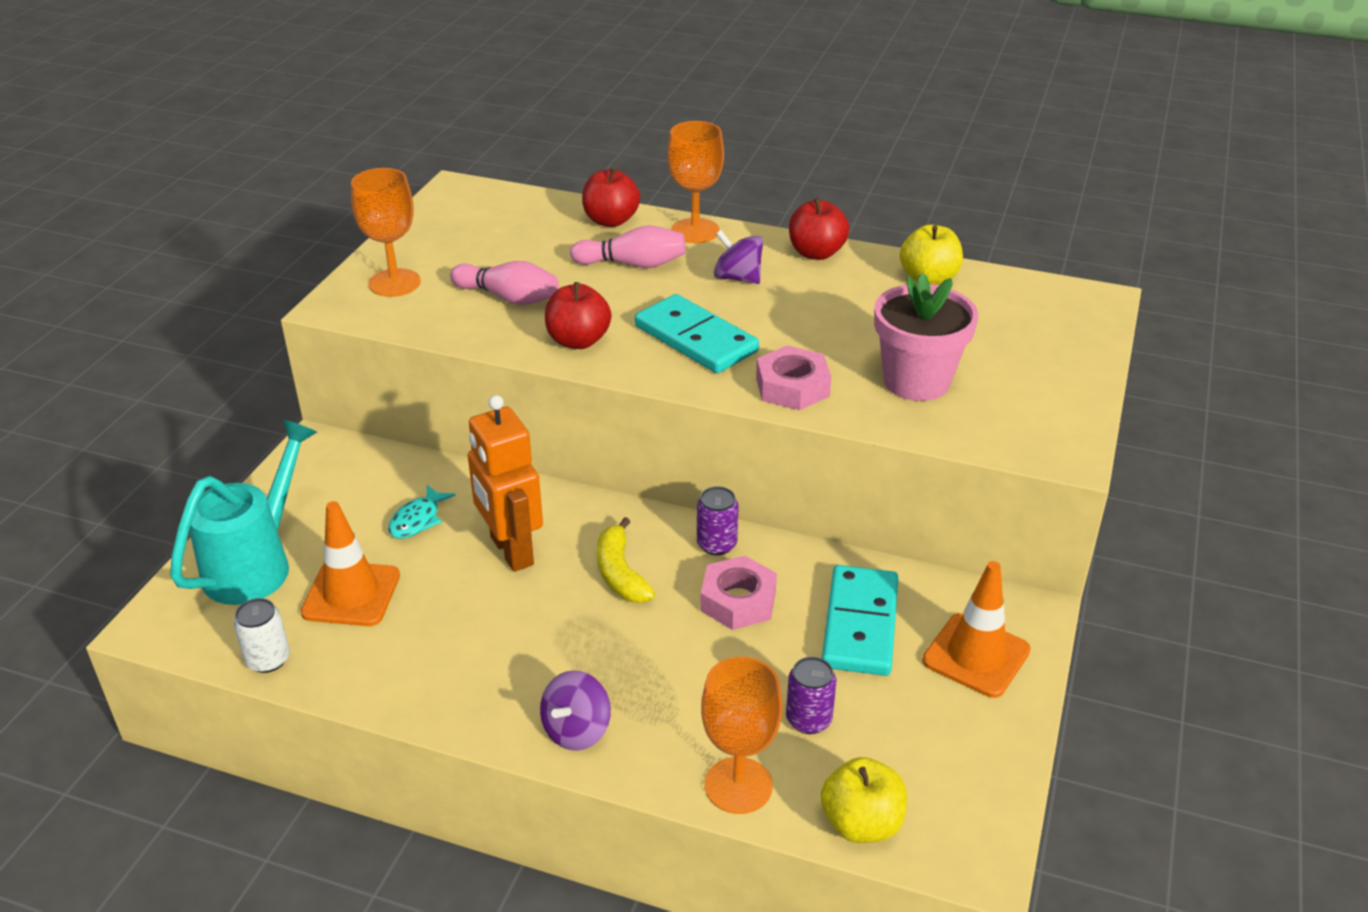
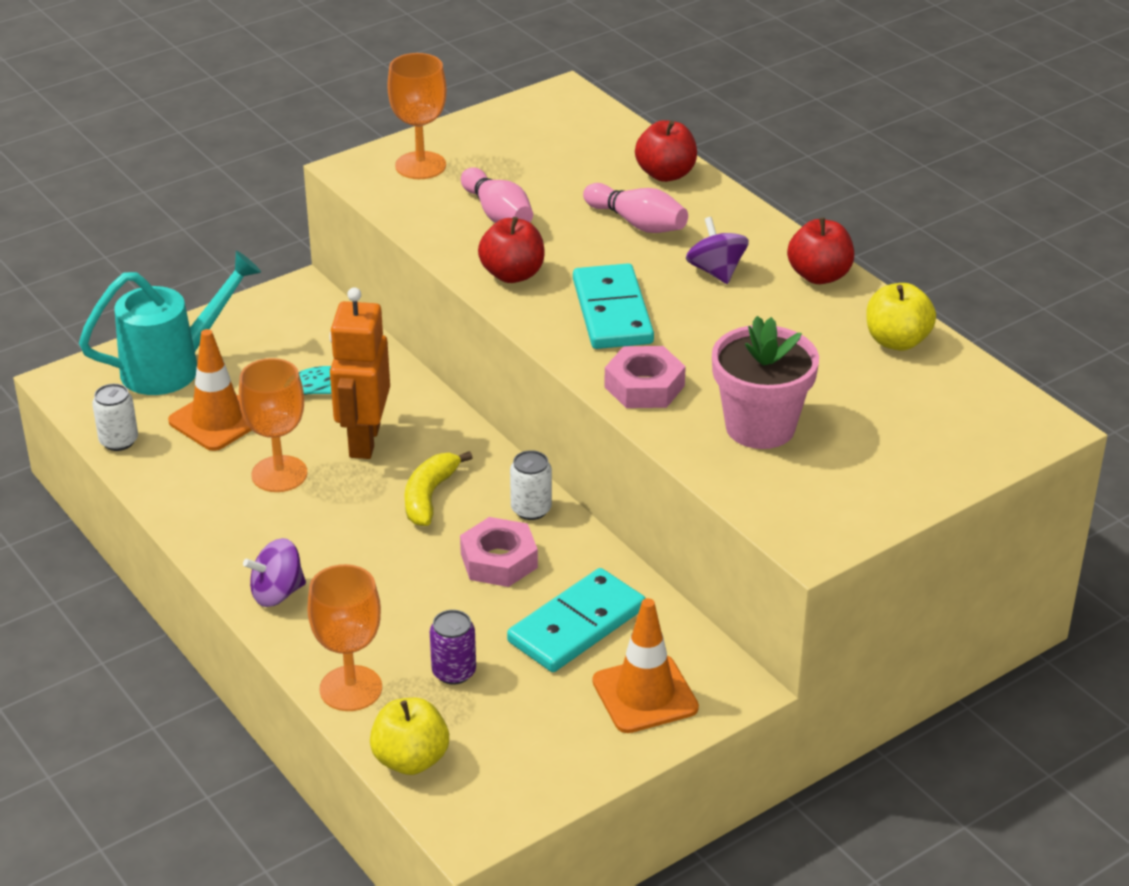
camera: 35 degrees right, 0 degrees up
orange goblet [668,121,724,243] -> orange goblet moved to [239,358,308,492]
purple can [697,486,739,555] -> white can [510,450,552,520]

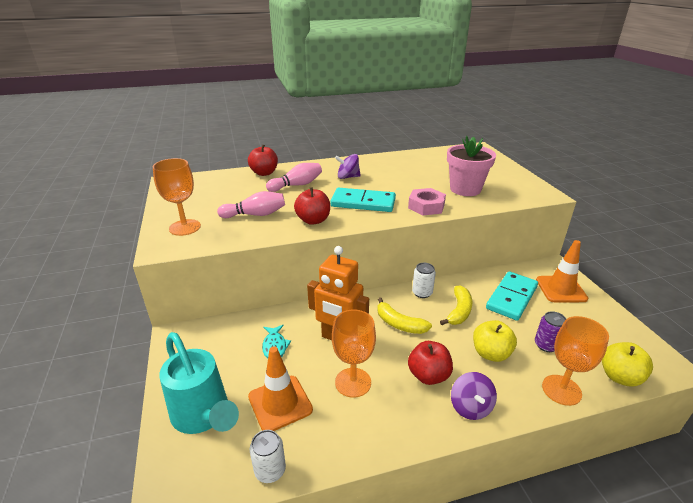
camera: 70 degrees left, 5 degrees down
turquoise watering can [79,251,261,395] -> turquoise watering can turned 150 degrees clockwise [159,332,239,434]
pink nut [460,517,538,587] -> yellow banana [440,285,472,325]
turquoise domino [507,568,646,672] -> turquoise domino turned 60 degrees clockwise [486,272,538,321]
red apple [787,218,854,284] -> red apple moved to [408,341,453,385]
yellow apple [866,283,936,351] -> yellow apple moved to [473,320,517,362]

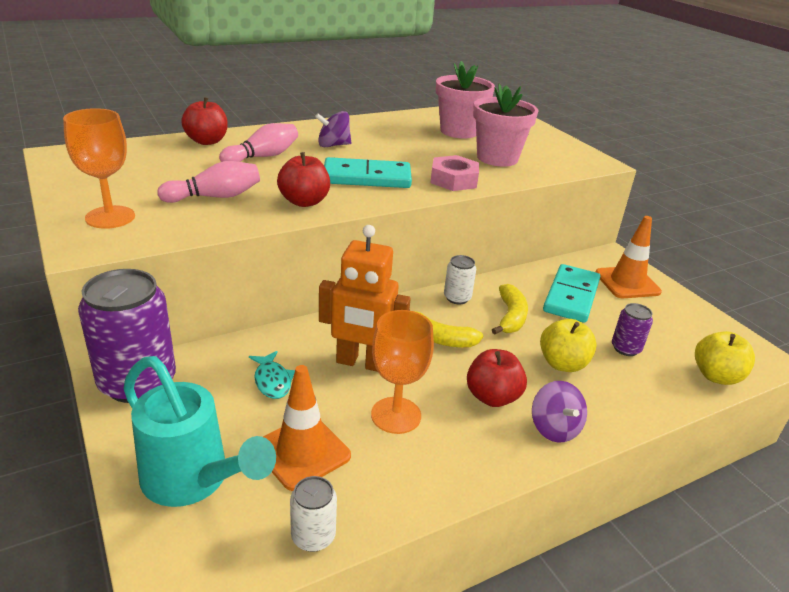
camera: 15 degrees left, 0 degrees up
orange goblet [542,316,609,406] -> none
none -> purple can [78,269,176,403]
none -> pink flower pot [436,61,495,139]

